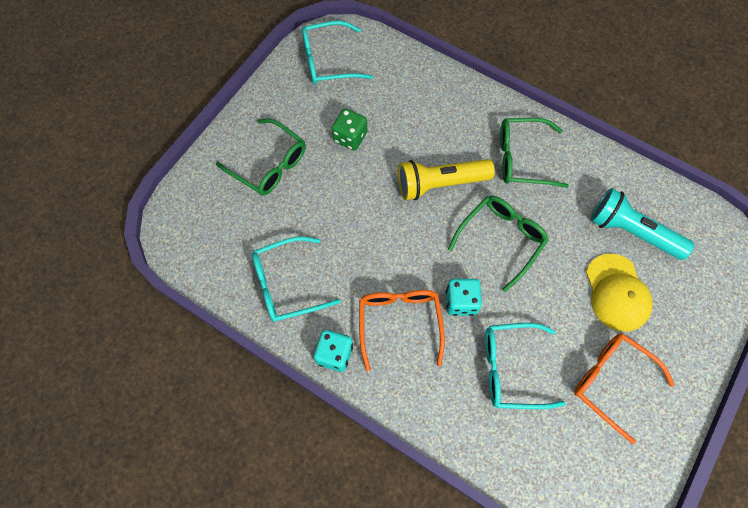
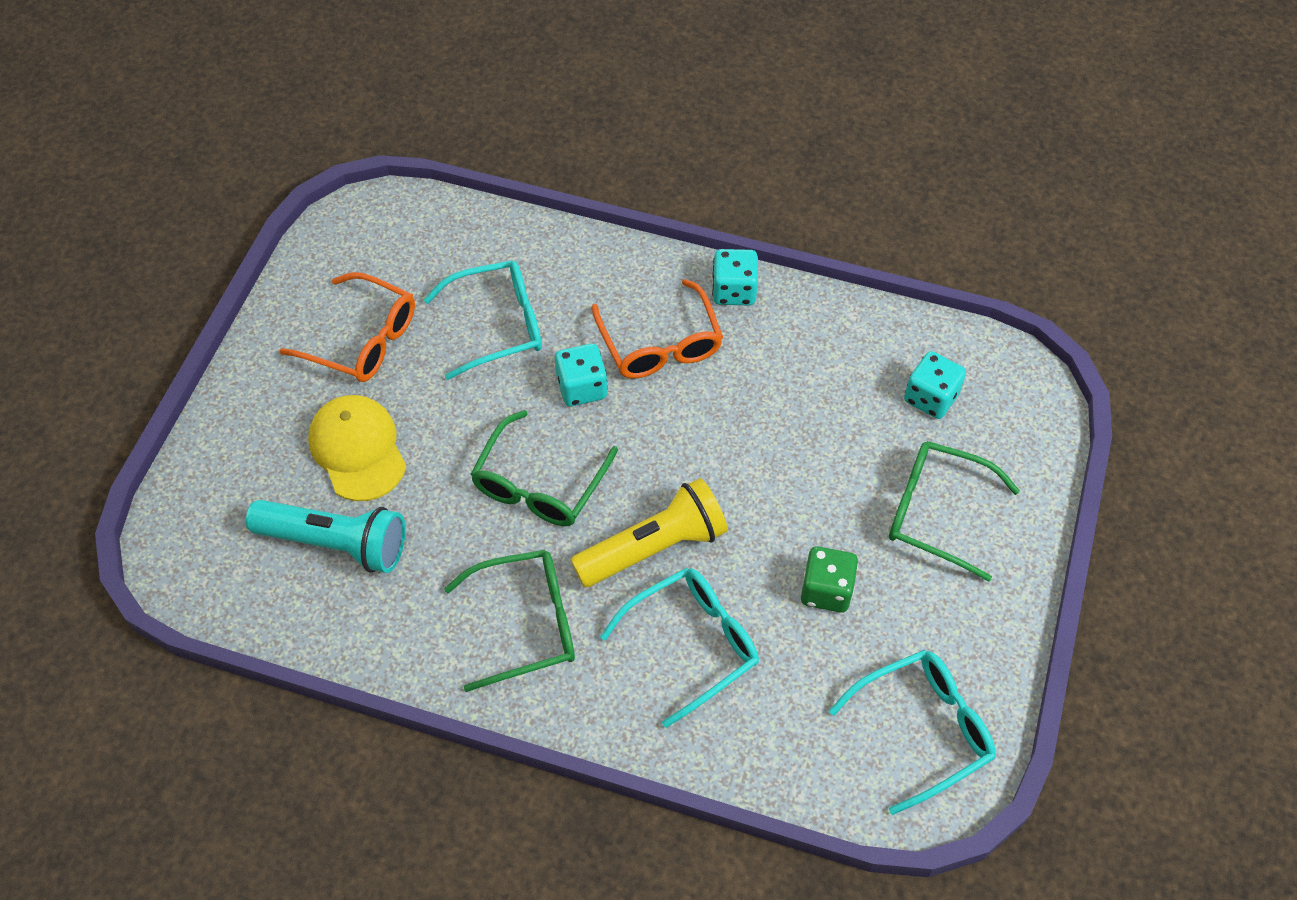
camera: 165 degrees right, 10 degrees down
turquoise glasses [252,236,341,322] -> turquoise glasses moved to [600,568,759,728]
none -> turquoise dice [904,351,966,419]

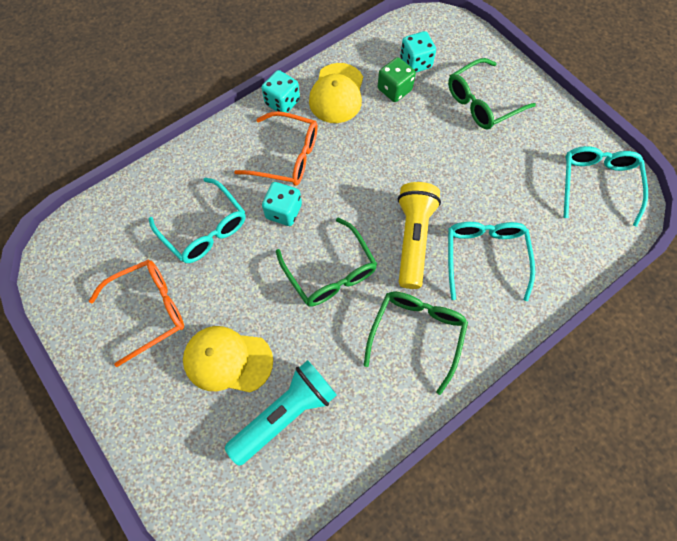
camera: 55 degrees left, 10 degrees up
turquoise glasses [423,260,542,380] -> turquoise glasses turned 120 degrees clockwise [149,178,246,263]
green dice [801,546,858,613] -> green dice moved to [378,57,416,102]
none -> yellow cap [309,63,363,123]

